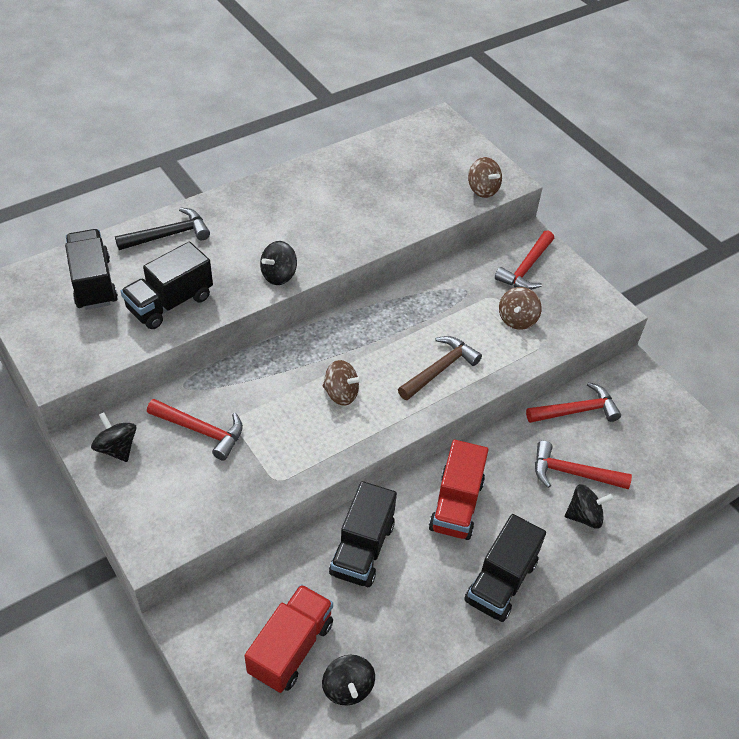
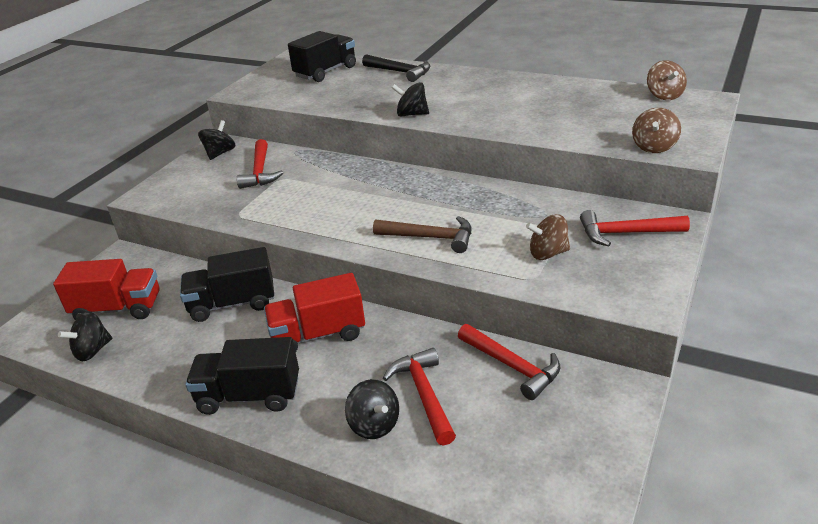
camera: 65 degrees right, 15 degrees down
black truck [121,242,213,329] -> none
brown spinning top [323,360,362,406] -> brown spinning top moved to [647,60,687,100]

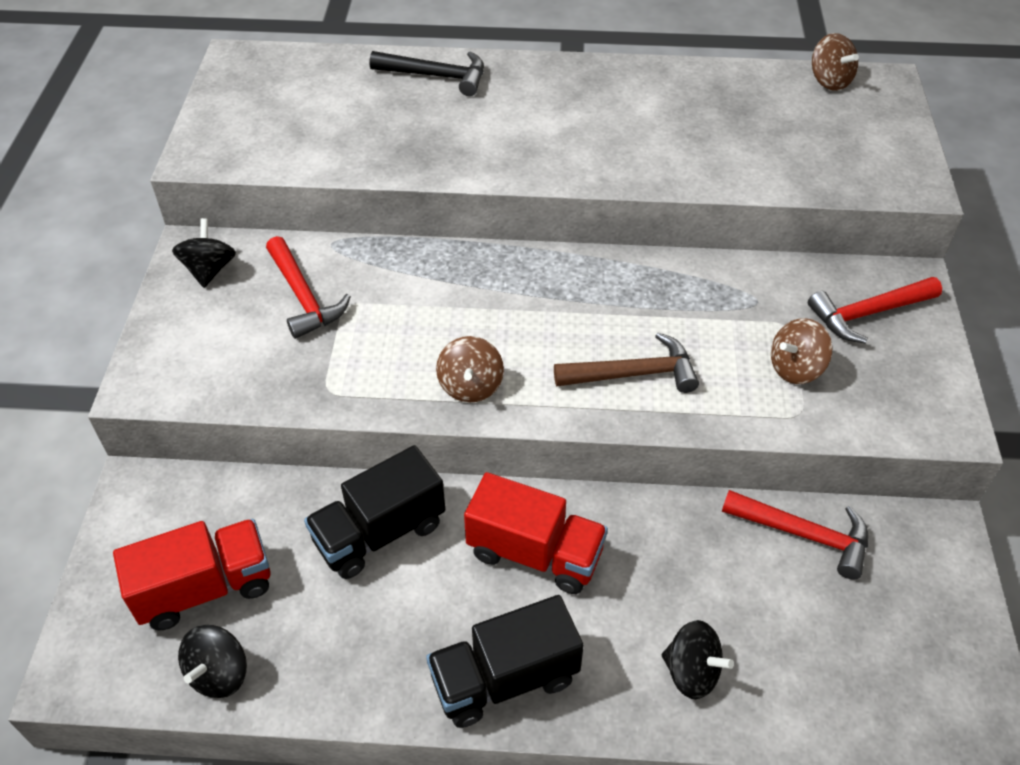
camera: 25 degrees left, 15 degrees up
red truck [264,273,365,352] -> red truck turned 120 degrees counterclockwise [464,472,608,594]
black truck [288,31,356,82] -> none
red hammer [383,348,456,446] -> none
black spinning top [392,82,429,116] -> none
brown spinning top [632,108,681,153] -> brown spinning top moved to [436,336,504,403]

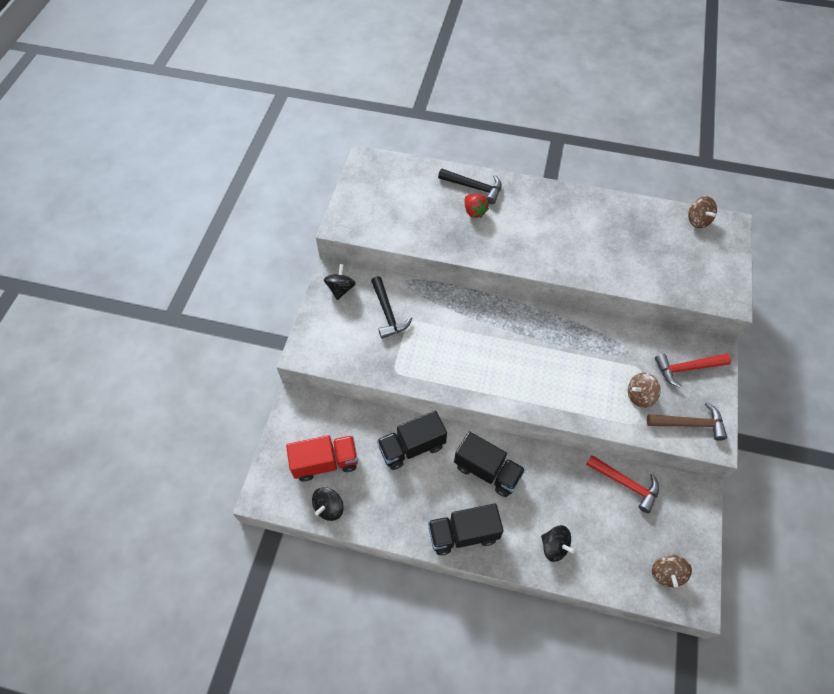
camera: 10 degrees right, 10 degrees up
red hammer [266,236,351,339] -> black hammer [371,276,412,339]
brown spinning top [436,336,504,403] -> brown spinning top moved to [652,555,692,587]
red truck [464,472,608,594] -> black truck [454,431,525,497]
brown hammer [554,332,699,393] -> brown hammer moved to [647,402,727,441]
none -> red strawberry [465,194,489,218]

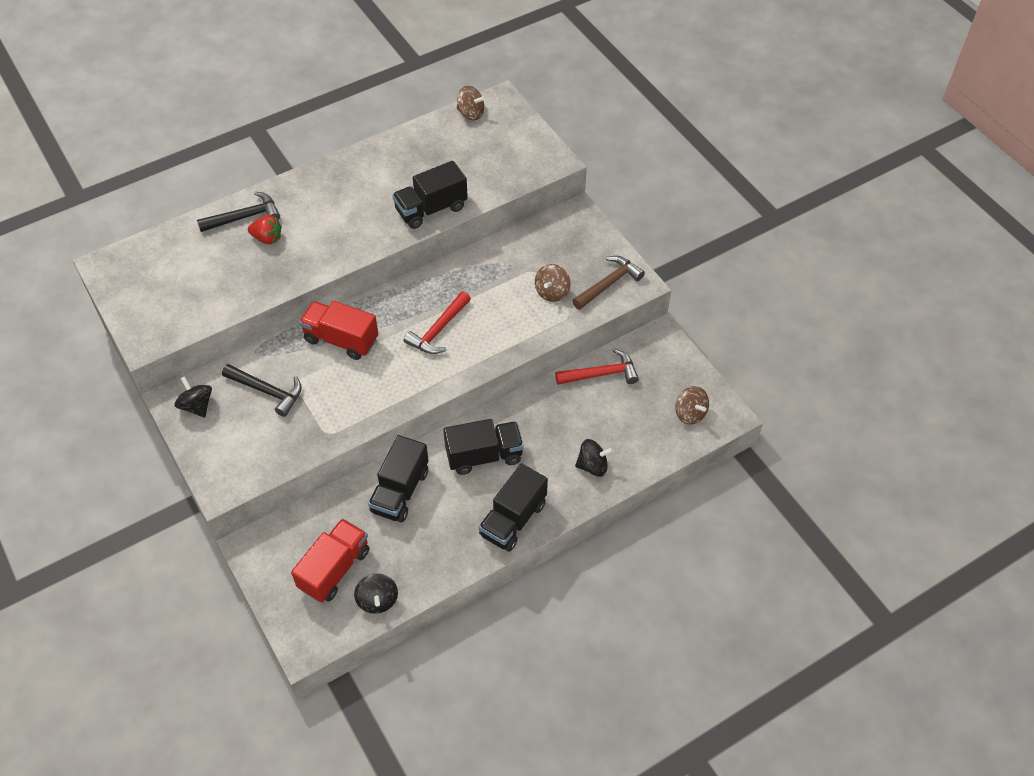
camera: 45 degrees left, 5 degrees down
red hammer [655,354,731,388] -> red hammer moved to [404,291,471,354]
none -> red truck [299,301,378,360]
none -> black truck [392,161,468,229]

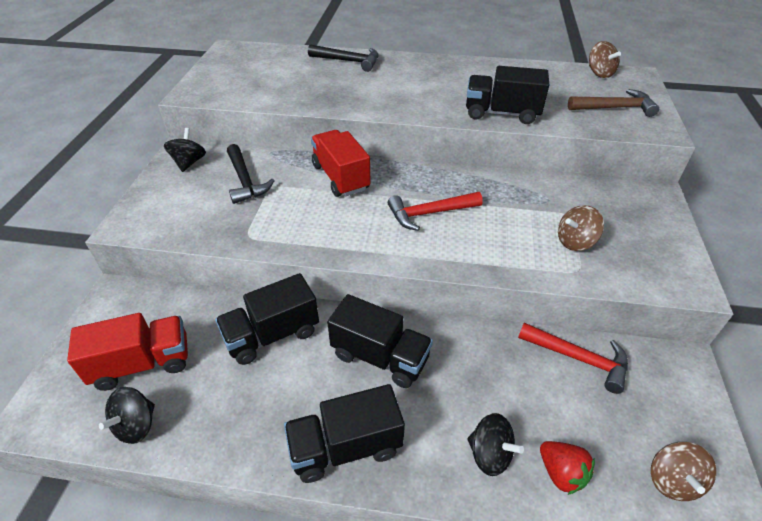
camera: 40 degrees right, 10 degrees down
red strawberry [248,215,282,244] -> red strawberry moved to [540,441,595,495]
brown hammer [572,256,645,310] -> brown hammer moved to [568,89,659,117]

